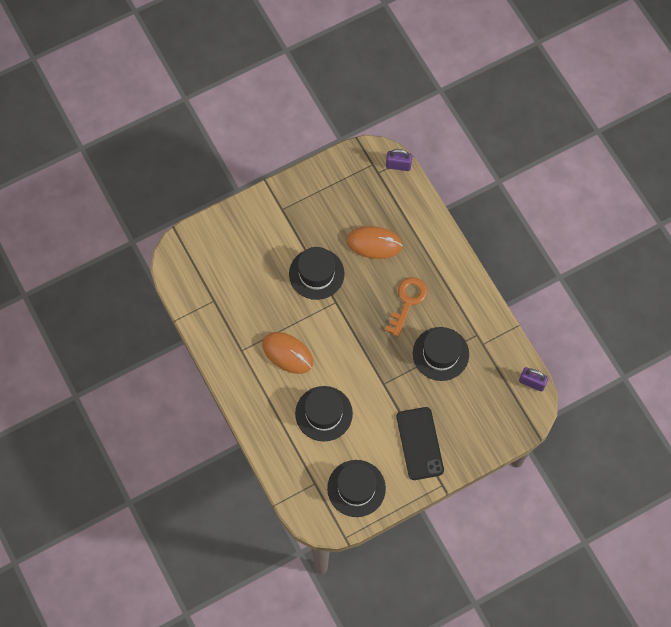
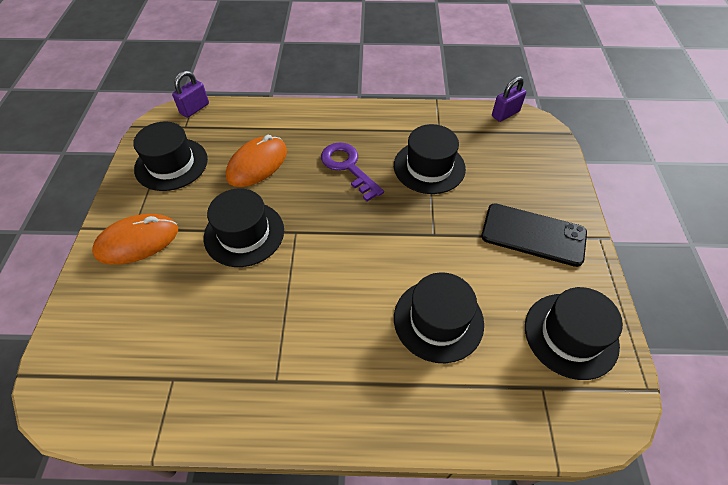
camera: 60 degrees left, 15 degrees down
orange mouse [262,332,313,374] -> orange mouse moved to [92,214,178,265]
orange key [385,277,427,337] -> purple key [321,142,384,202]
none -> black hat [133,121,208,191]

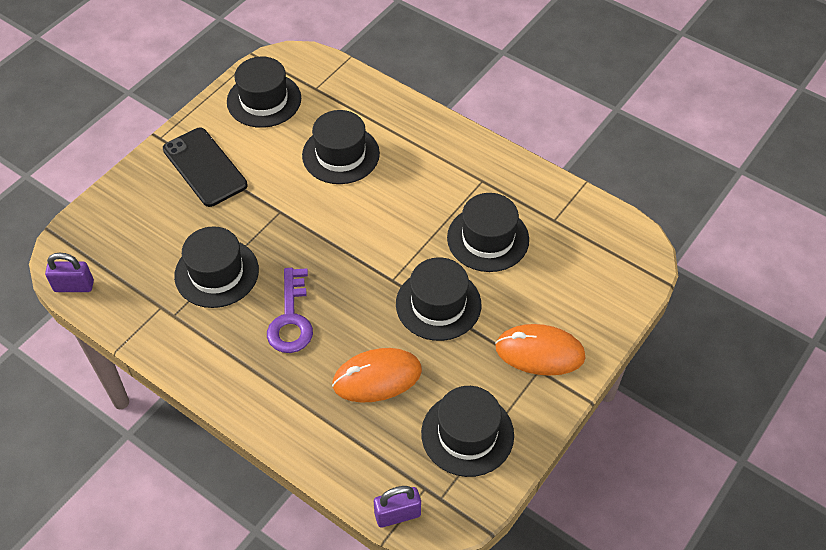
camera: 145 degrees left, 0 degrees up
none -> black hat [447,193,529,272]

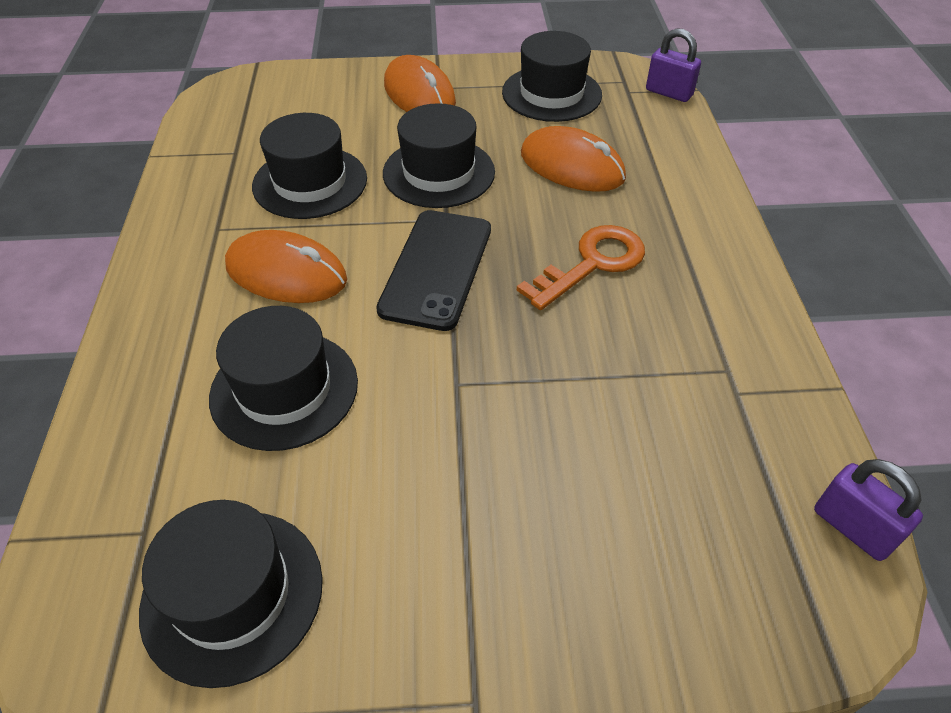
camera: 130 degrees left, 5 degrees down
black phone [163,128,248,207] -> black phone moved to [376,210,491,331]
black hat [174,226,259,308] -> none
purple key [267,268,313,353] -> orange key [517,225,645,310]
none -> orange mouse [225,230,347,303]

